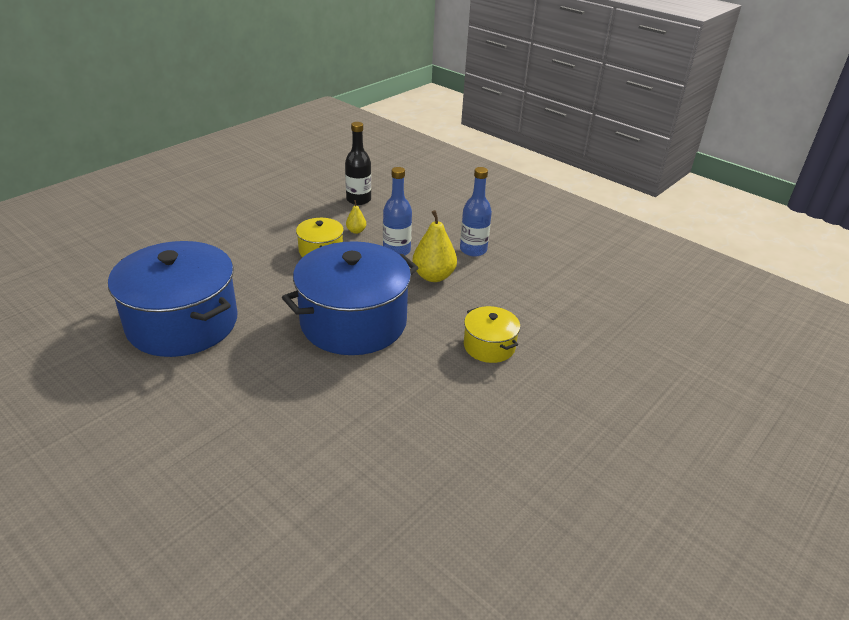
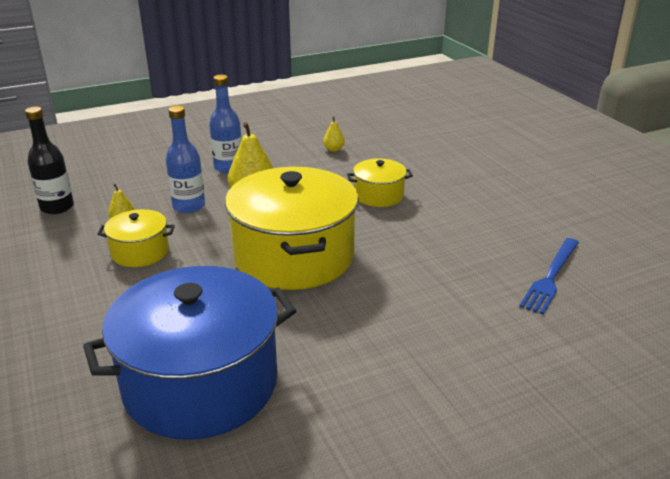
camera: 65 degrees left, 5 degrees down
blue pot [282,241,418,355] -> yellow pot [225,167,359,290]
none -> yellow pear [323,116,345,152]
none -> blue fork [519,238,579,315]

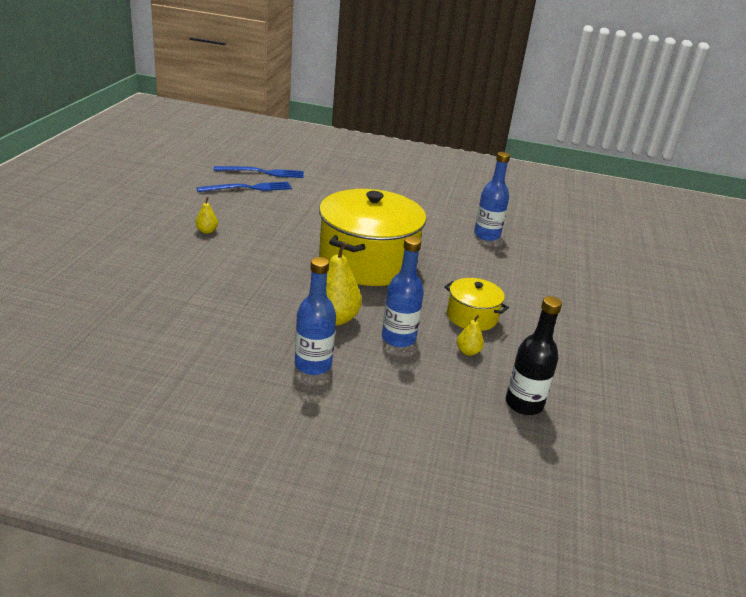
camera: 145 degrees left, 0 degrees up
blue pot [83,266,296,440] -> blue bottle [474,152,510,241]
yellow pear [323,116,345,152] -> yellow pear moved to [195,197,218,234]
yellow pot [347,159,413,207] -> none
none -> blue fork [214,166,303,178]

